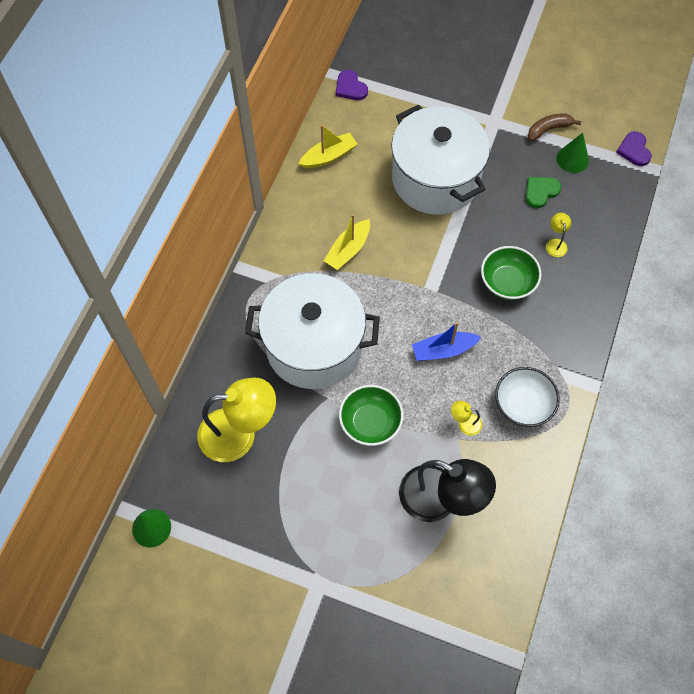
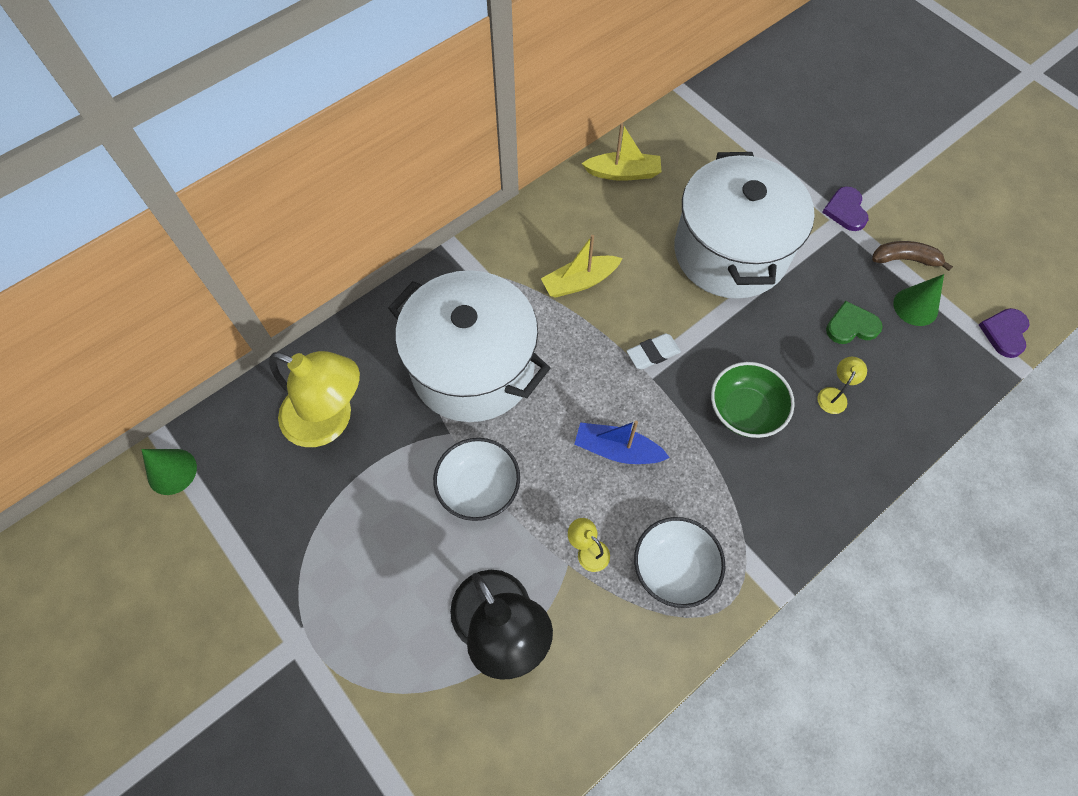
camera: 30 degrees right, 0 degrees up
purple heart [336,70,368,100] -> purple heart moved to [822,186,868,231]
green bowl [339,385,404,446] -> white bowl [433,438,520,521]
none -> white eraser [627,334,681,369]

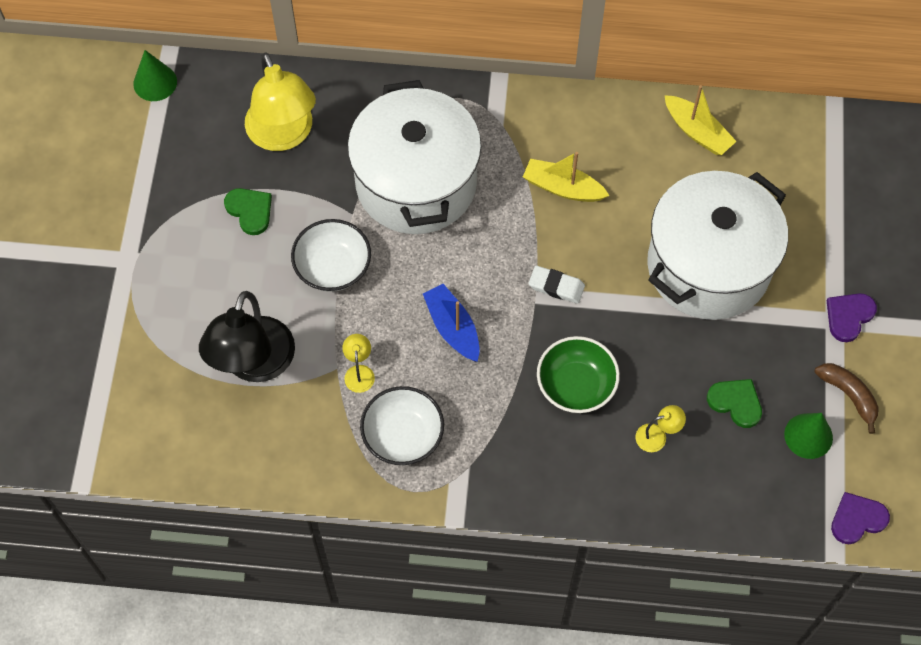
camera: 45 degrees right, 0 degrees up
none -> green heart [224,188,272,235]

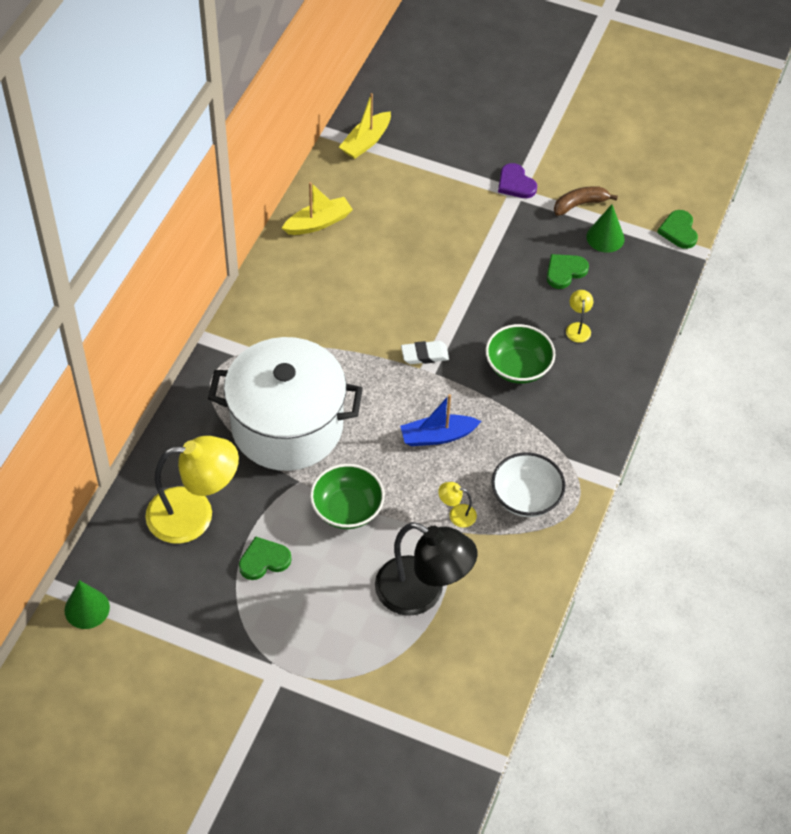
camera: 75 degrees left, 10 degrees down
white bowl [291,219,371,292] -> green bowl [310,464,385,529]
yellow boat [523,152,609,202] -> yellow boat moved to [339,93,391,159]
white eraser [529,265,585,304] -> white eraser turned 45 degrees clockwise [401,341,449,364]
white pot [647,171,788,320] -> none
purple heart [831,492,890,544] -> green heart [657,210,698,249]

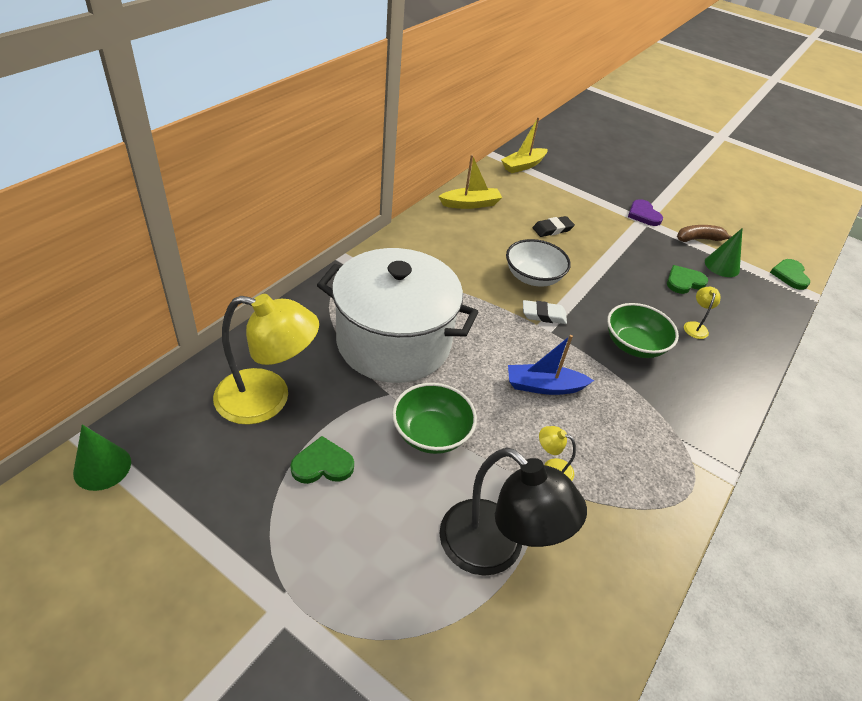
camera: 10 degrees right, 10 degrees down
white bowl [492,452,566,517] -> white bowl moved to [506,239,571,287]
none -> black eraser [533,216,575,237]

